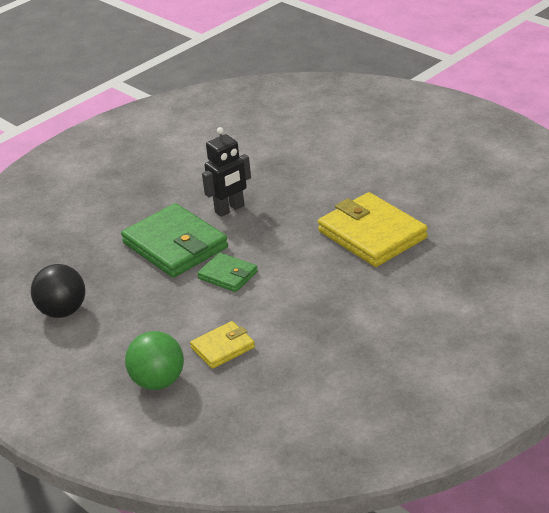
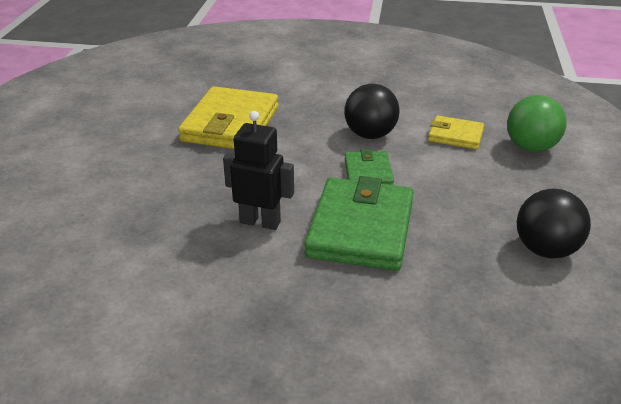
camera: 130 degrees left, 0 degrees up
none -> black ball [344,84,400,139]

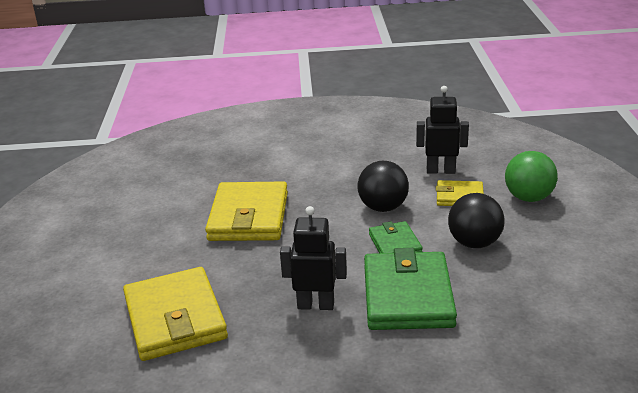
camera: 10 degrees left, 5 degrees down
black ball [517,189,591,259] -> black ball moved to [448,193,504,248]
none -> yellow wallet [123,267,228,361]
none -> black robot [416,86,469,174]

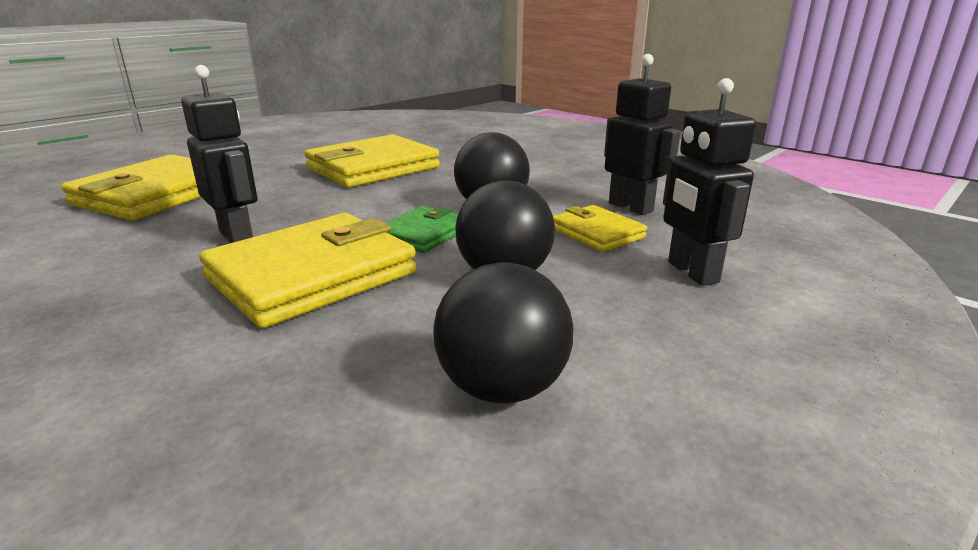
camera: 45 degrees right, 5 degrees down
green wallet [364,248,457,330] -> yellow wallet [199,213,417,328]
green ball [505,151,558,202] -> black robot [663,78,756,286]
none -> black ball [433,262,573,404]

